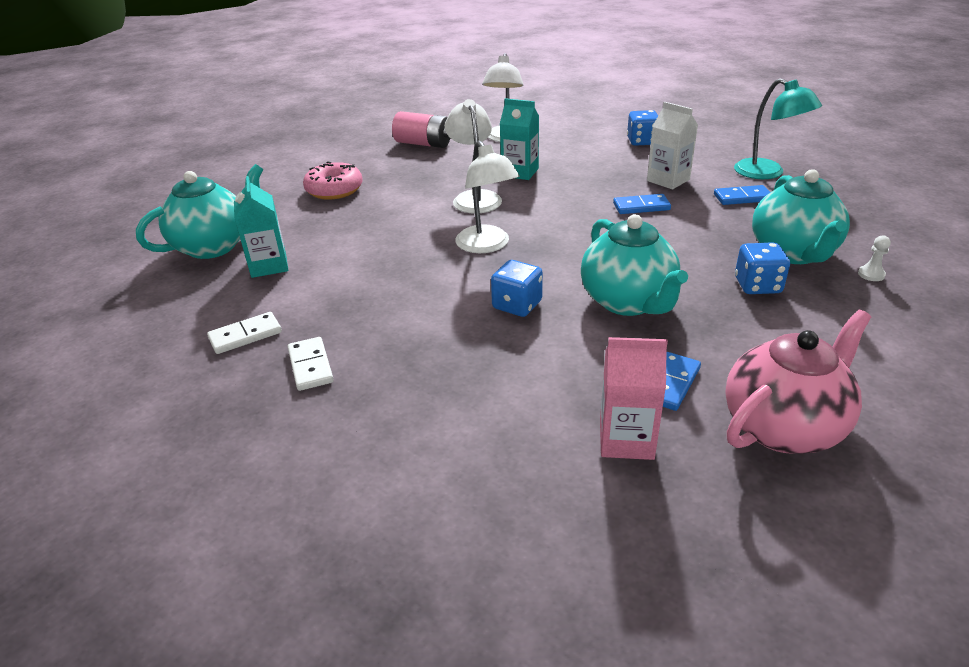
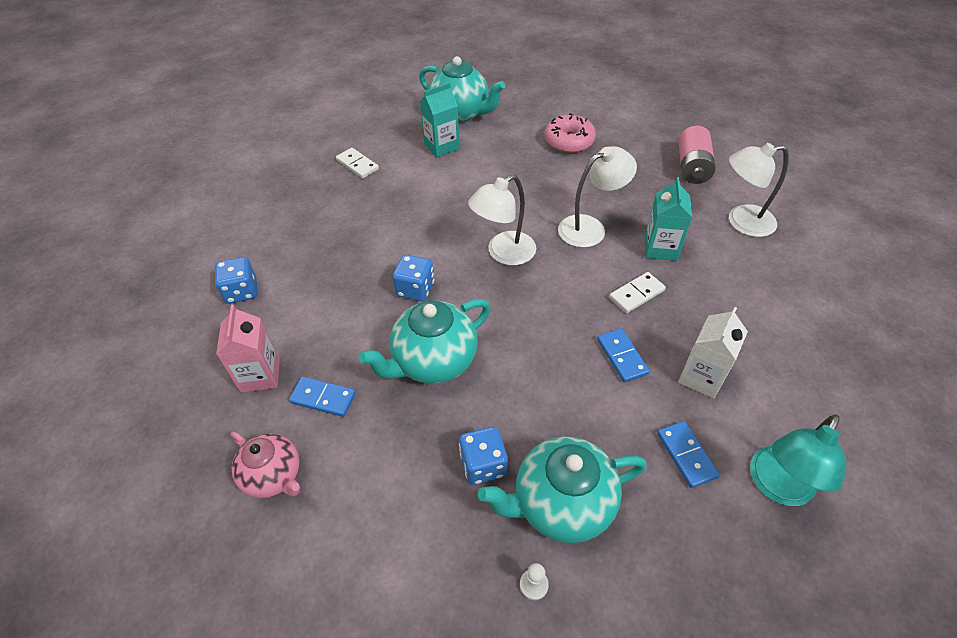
camera: 75 degrees right, 15 degrees up
white domino [288,337,334,391] -> white domino moved to [609,272,666,313]
blue dice [627,110,658,146] -> blue dice moved to [215,257,257,304]
pink teapot [725,310,871,454] -> pink teapot [231,432,300,498], size x0.65

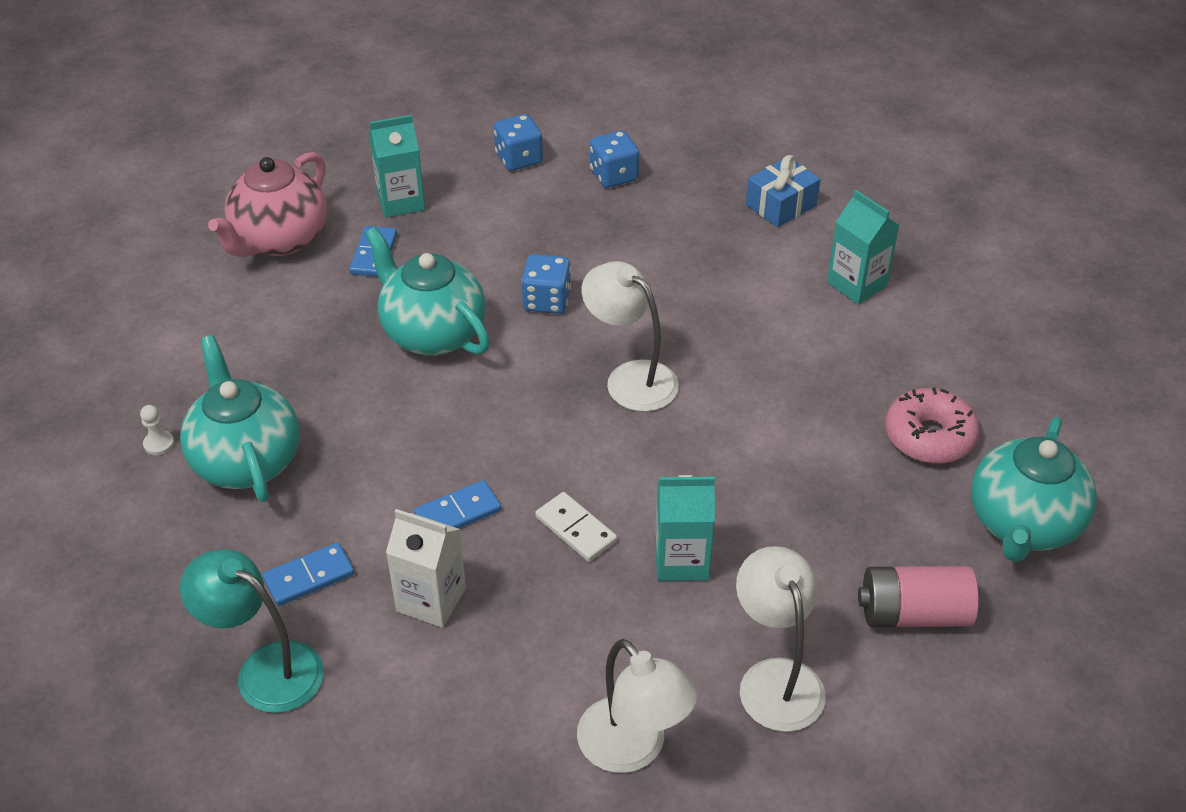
camera: 80 degrees right, 5 degrees down
pink carton [216,304,280,393] -> turquoise carton [369,115,425,218]
pink teapot [231,432,300,498] -> pink teapot [208,152,327,257], size x1.53
white domino [336,148,379,179] -> blue gift [746,155,821,227]
turquoise teapot [419,56,505,123] -> turquoise teapot moved to [971,417,1097,562]
blue dice [459,427,508,485] -> blue dice moved to [590,130,639,188]
white lamp [558,146,637,248] -> white lamp moved to [577,639,698,773]

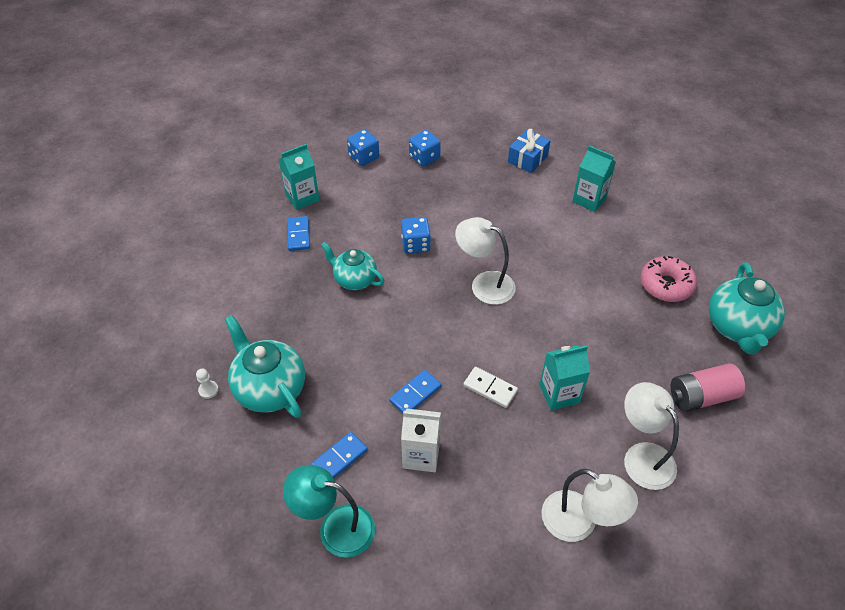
camera: 15 degrees left, 5 degrees up
pink teapot [208,152,327,257] -> none
turquoise teapot [365,227,490,356] -> turquoise teapot [321,242,384,290], size x0.65

